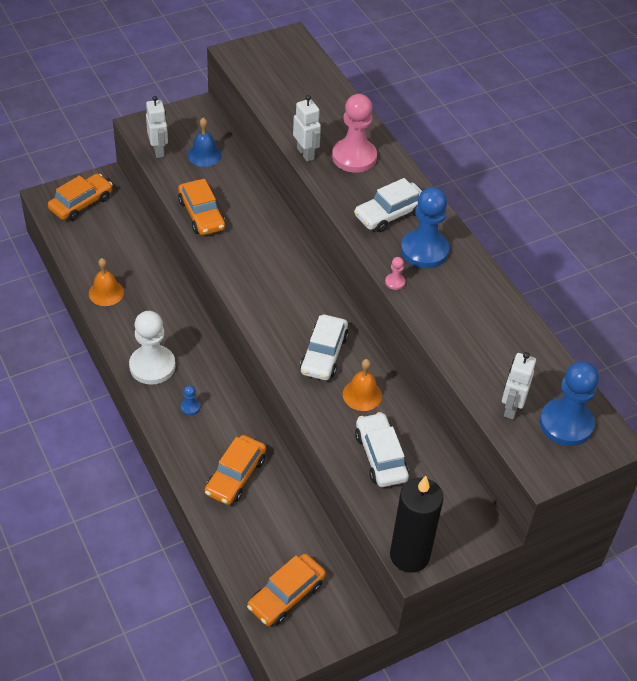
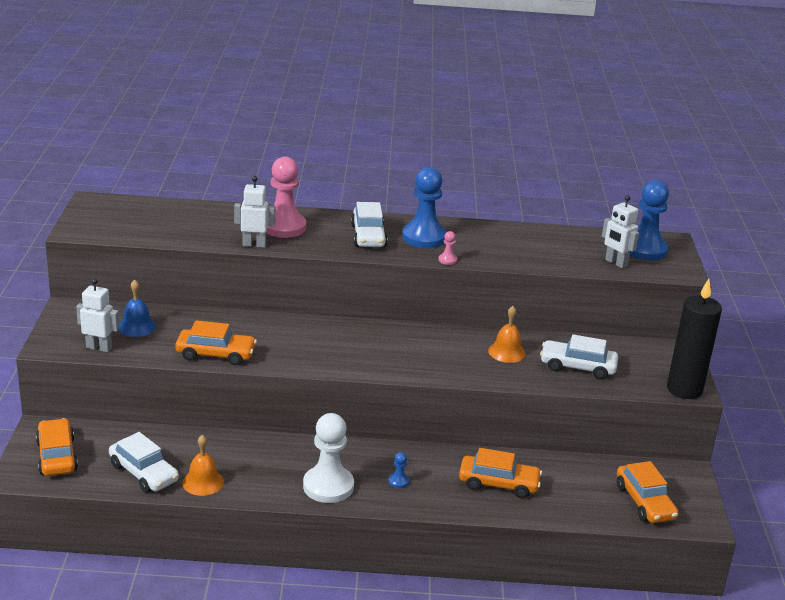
camera: 60 degrees left, 20 degrees down
orange car [205,435,266,505] -> orange car turned 45 degrees counterclockwise [459,448,542,498]
white car [300,315,349,380] -> white car moved to [109,432,179,493]

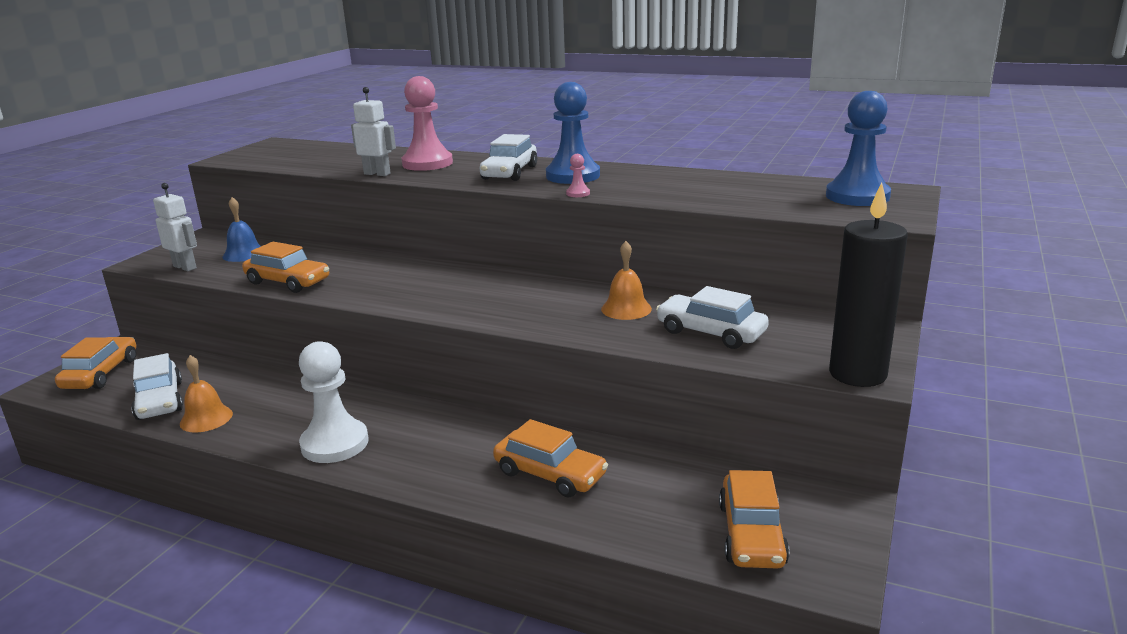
camera: 25 degrees right, 5 degrees down
blue pawn [389,452,409,488] -> none
white robot [602,195,639,268] -> none

